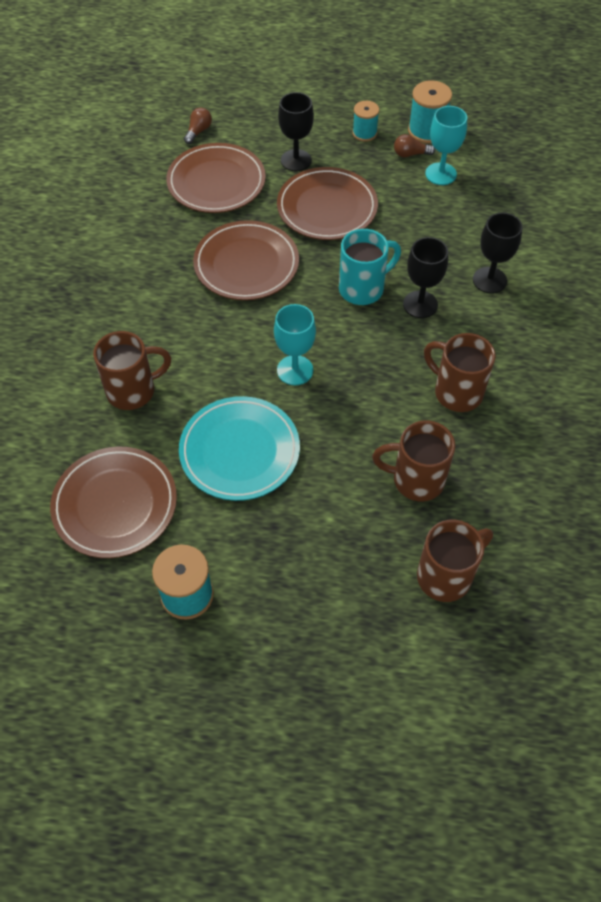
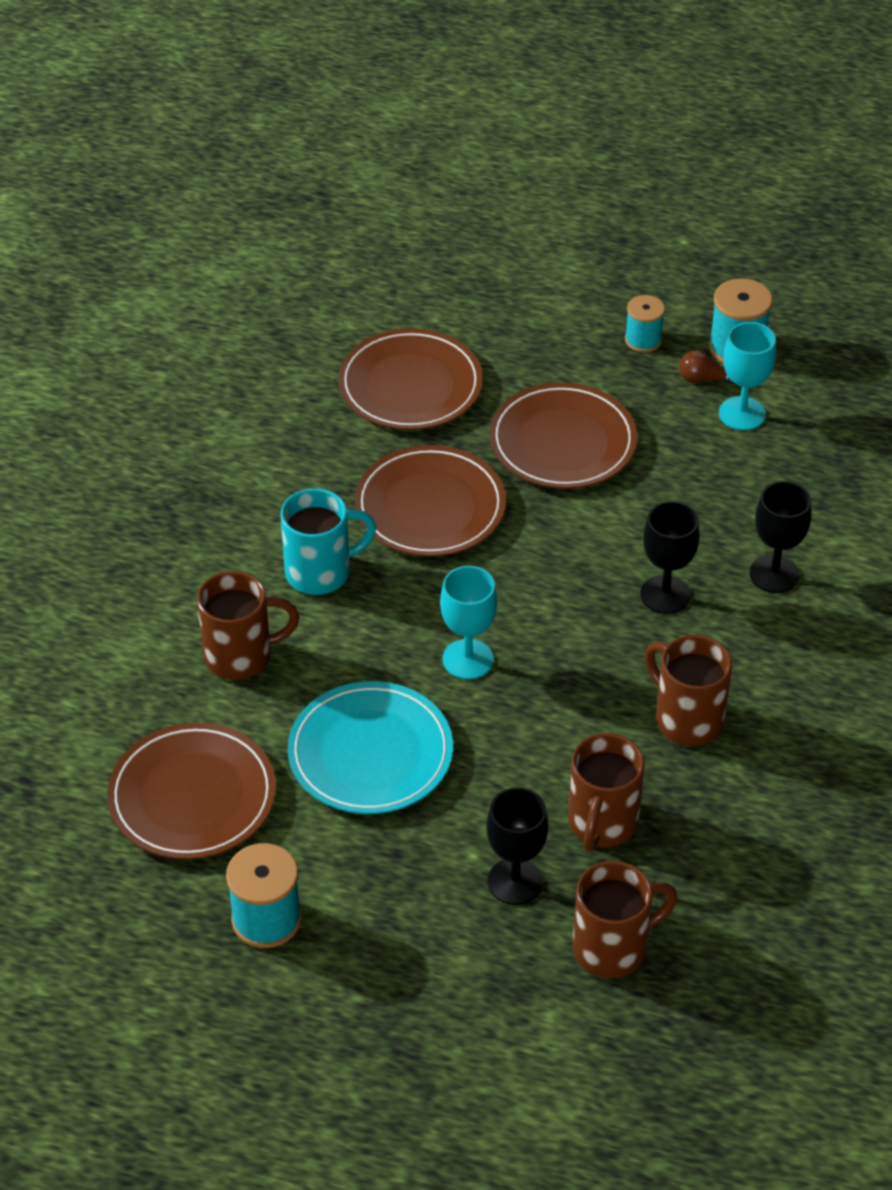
camera: 10 degrees right, 10 degrees down
brown light bulb [184,107,212,144] -> none
black goblet [278,92,314,171] -> black goblet moved to [486,787,549,905]
turquoise mug [339,229,401,305] -> turquoise mug moved to [280,488,376,595]
brown mug [372,421,455,501] -> brown mug turned 90 degrees counterclockwise [568,733,645,852]

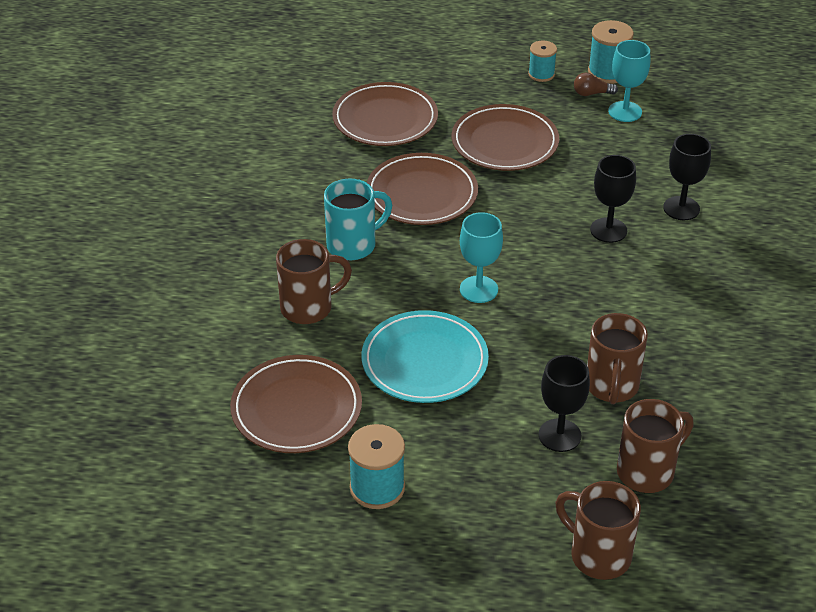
camera: 10 degrees left, 5 degrees down
brown mug [645,635,732,746] -> brown mug moved to [556,481,641,580]

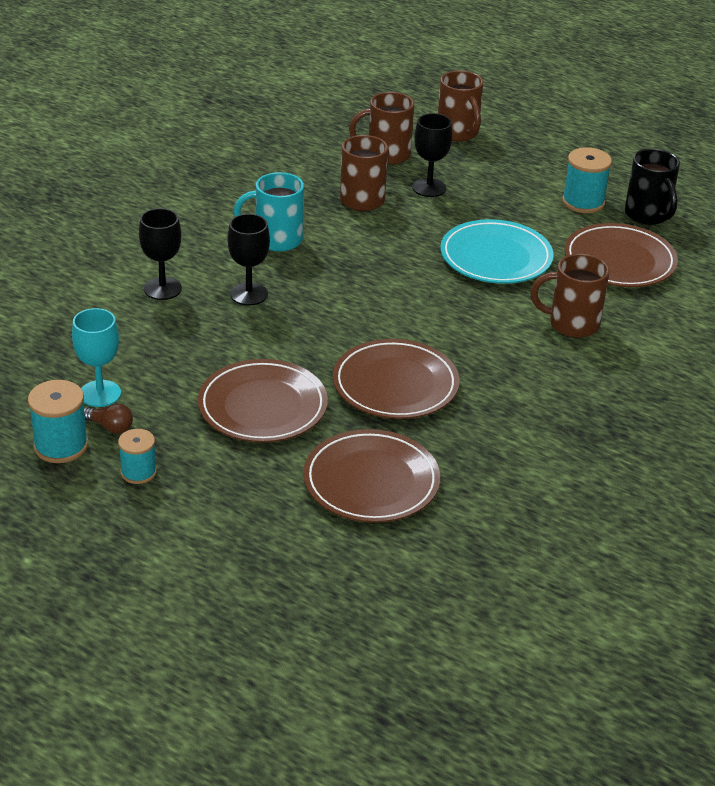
camera: 155 degrees left, 5 degrees down
turquoise mug [324,179,392,260] -> turquoise mug moved to [234,172,304,252]
turquoise goblet [460,212,503,303] -> none
none -> black mug [625,149,680,225]

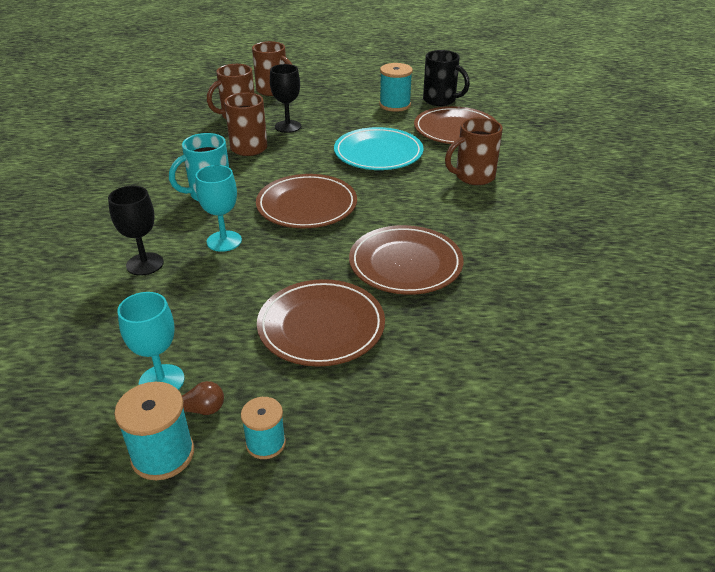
camera: 30 degrees left, 0 degrees up
black goblet [228,214,270,306] -> turquoise goblet [195,165,242,252]
brown plate [303,429,440,523] -> brown plate moved to [256,174,357,228]

